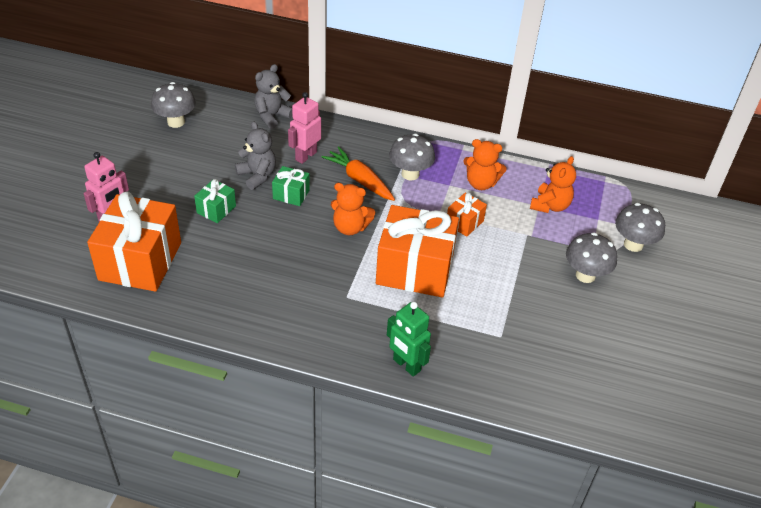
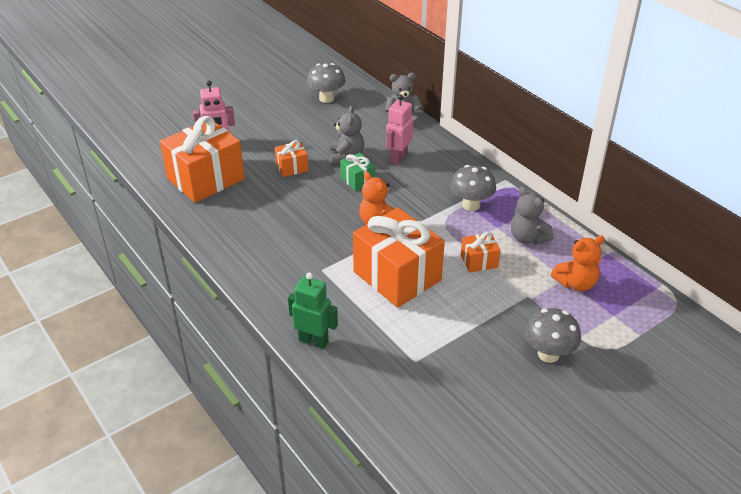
camera: 40 degrees right, 5 degrees down
green gift [194,179,236,223] -> orange gift [275,140,308,177]
pink robot [288,92,321,164] -> pink robot turned 45 degrees counterclockwise [386,94,413,165]
orange carrot [322,146,395,201] -> none
green robot [387,302,431,377] -> green robot turned 120 degrees clockwise [288,272,338,349]
orange teddy bear [463,139,507,190] -> grey teddy bear [511,187,554,245]
grey mushroom [615,203,665,252] -> none

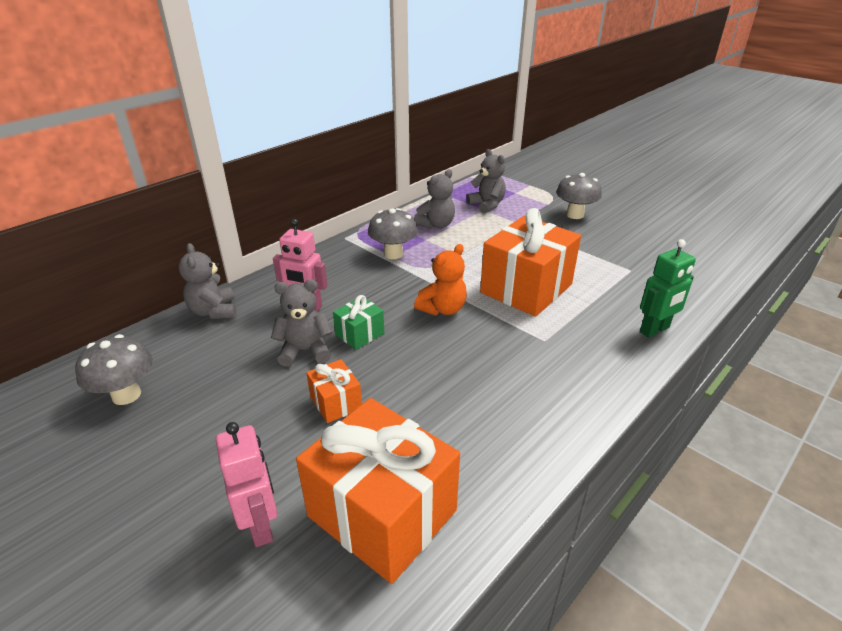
camera: 100 degrees left, 5 degrees down
green robot [288,272,338,349] -> green robot turned 135 degrees counterclockwise [640,239,696,338]
orange gift [461,232,500,273] -> none
orange teddy bear [551,236,605,291] -> grey teddy bear [466,149,506,214]

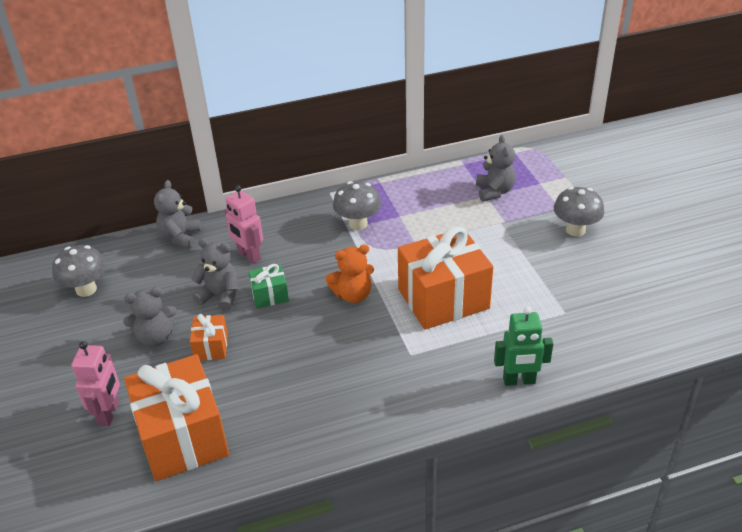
camera: 30 degrees right, 5 degrees up
grey teddy bear [414,169,455,229] -> grey teddy bear moved to [123,287,177,347]

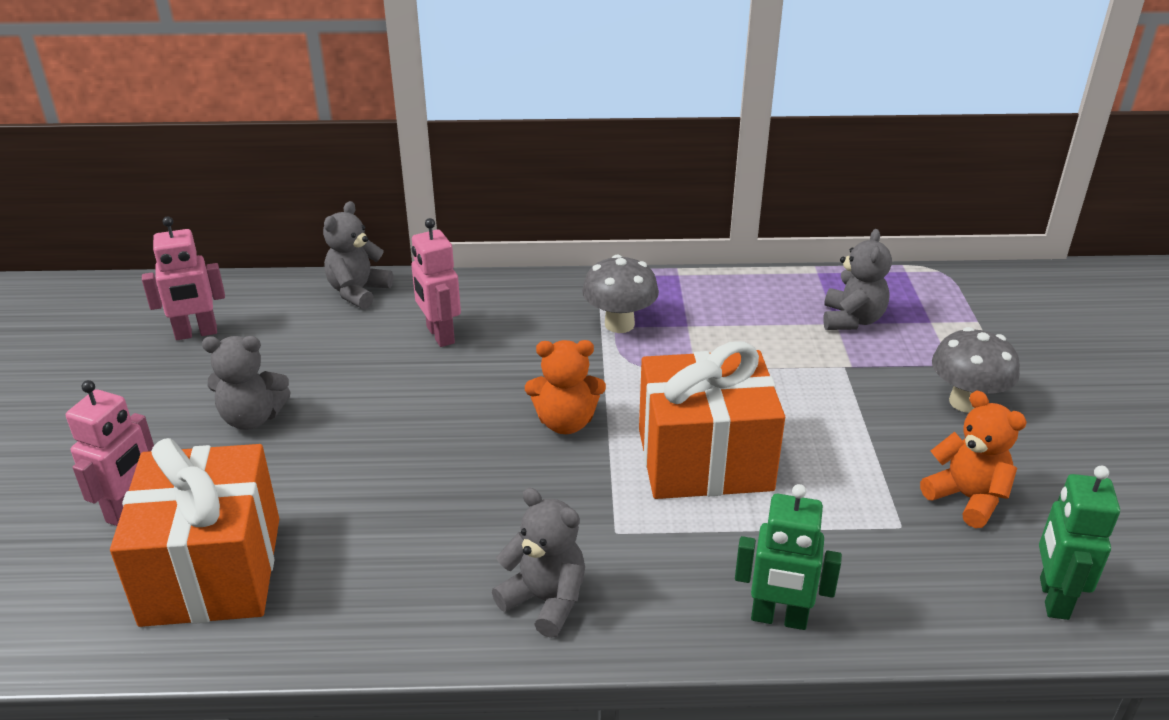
camera: 15 degrees right, 5 degrees down
grey mushroom [52,245,106,297] -> pink robot [142,216,225,340]
orange gift [190,314,228,360] -> none
grey teddy bear [191,239,238,311] -> grey teddy bear moved to [492,488,585,638]
green gift [248,264,289,308] -> none
none -> orange teddy bear [920,390,1027,528]
none -> green robot [1039,466,1120,620]

